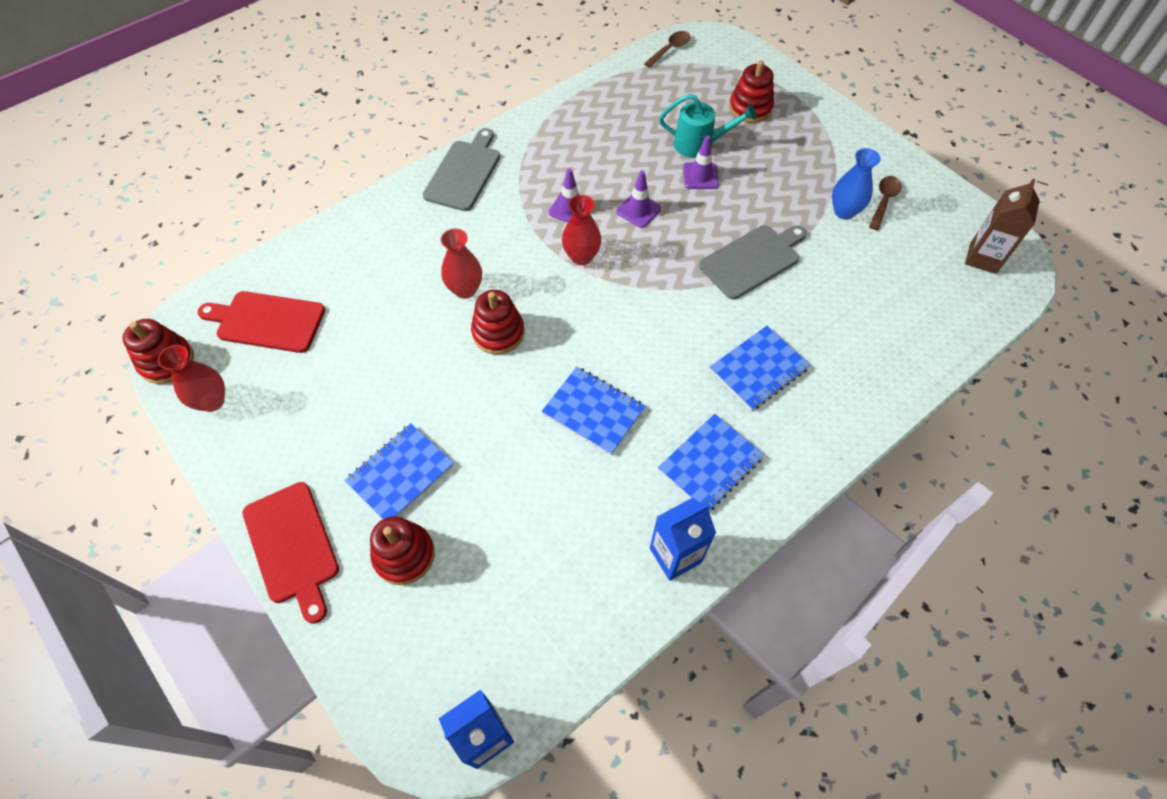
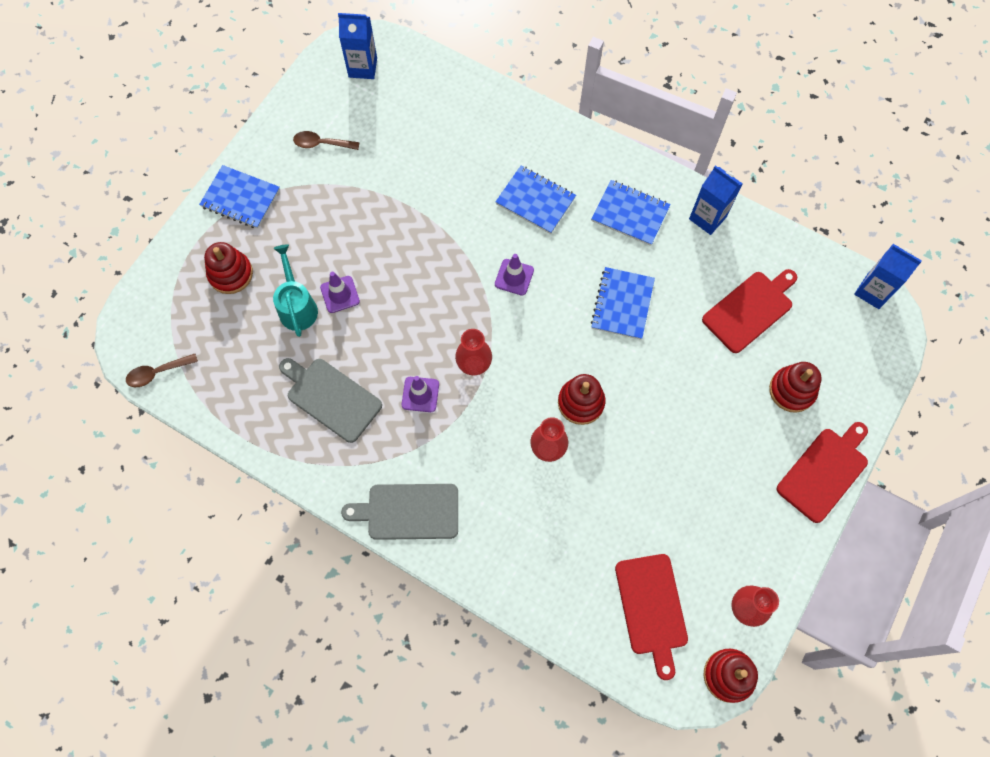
camera: 110 degrees left, 10 degrees up
blue notebook [344,423,454,519] -> blue notebook moved to [199,165,280,229]
purple traffic cone [616,170,661,228] -> purple traffic cone moved to [495,254,534,296]
brown spoon [644,31,691,68] -> brown spoon turned 45 degrees counterclockwise [126,354,198,387]
grey cutting board [699,225,807,300] -> grey cutting board moved to [279,358,382,443]
blue vase [832,148,881,219] -> none
brown carton [965,179,1040,274] -> blue carton [338,13,377,79]
none -> red cutting board [702,269,797,353]

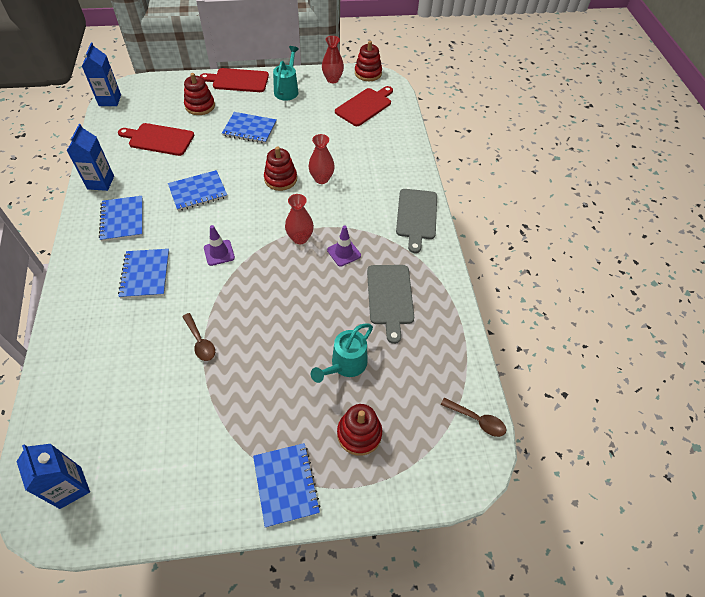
camera: 130 degrees left, 15 degrees down
brown spoon [293,131,360,150] -> brown spoon moved to [182,313,215,361]
purple traffic cone [320,272,360,313] -> none
grey cutting board [341,484,458,540] -> grey cutting board turned 45 degrees clockwise [396,189,437,253]
none -> blue notebook [222,112,277,144]
none -> turquoise watering can [273,46,299,101]

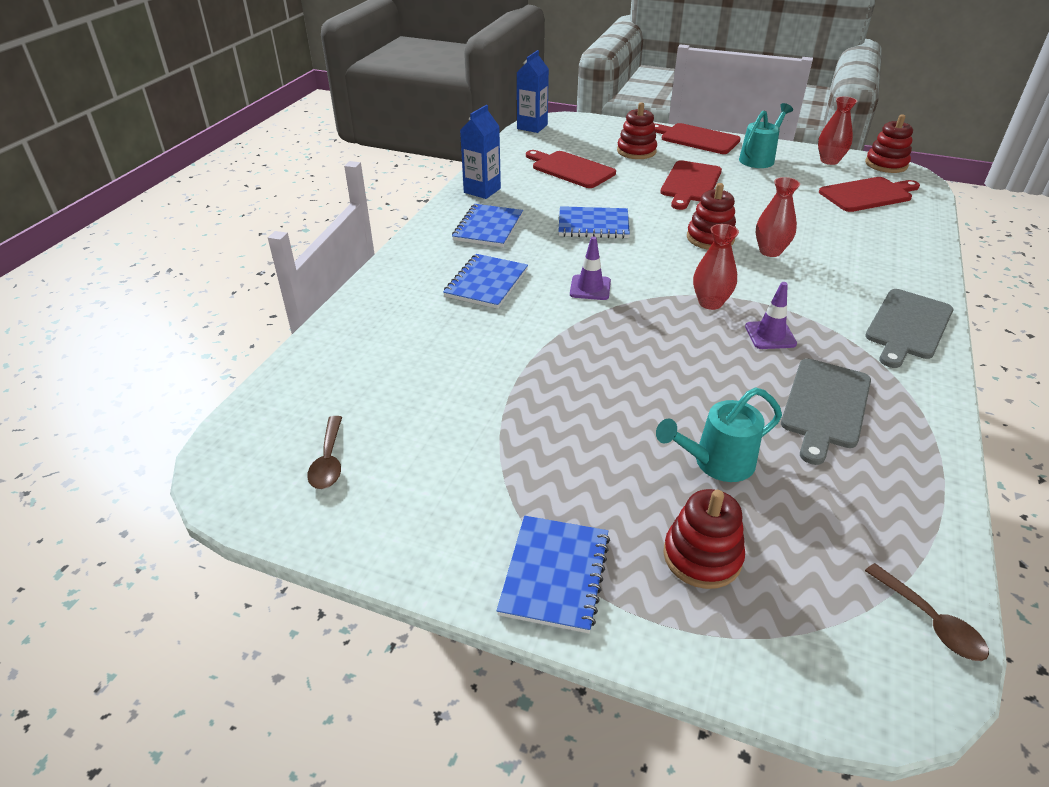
camera: 30 degrees right, 15 degrees down
blue carton [16,444,90,509] -> none
brown spoon [182,313,215,361] -> brown spoon moved to [307,416,342,489]
blue notebook [222,112,277,144] -> red cutting board [660,160,722,210]

